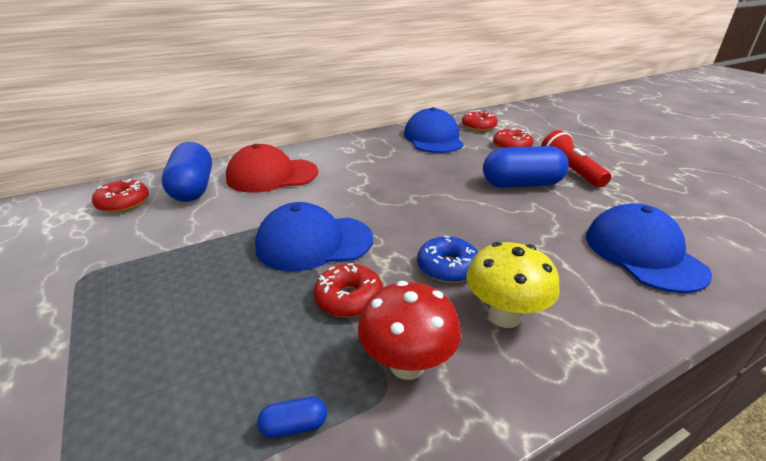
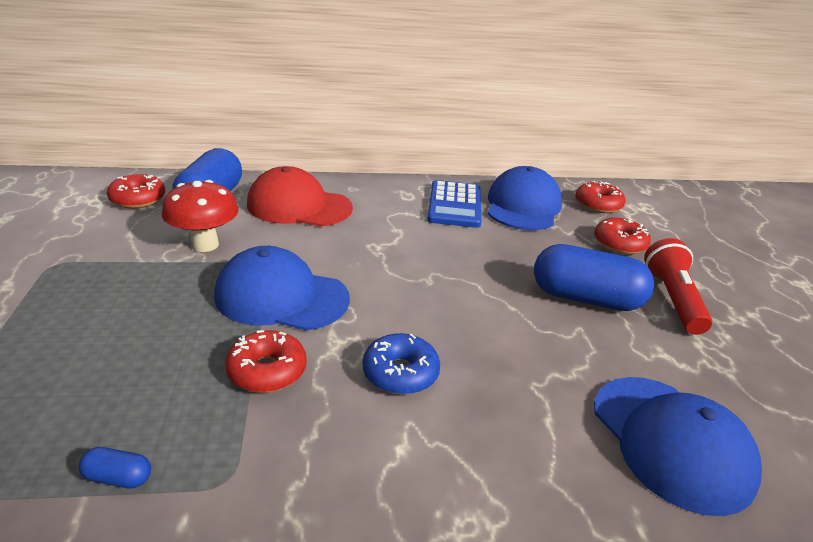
camera: 20 degrees right, 0 degrees up
red mushroom [358,281,461,380] -> red mushroom moved to [162,180,239,252]
yellow mushroom [466,242,560,328] -> none
blue cap [586,203,712,293] -> blue cap turned 150 degrees clockwise [594,377,762,516]
none -> blue calculator [427,180,481,228]

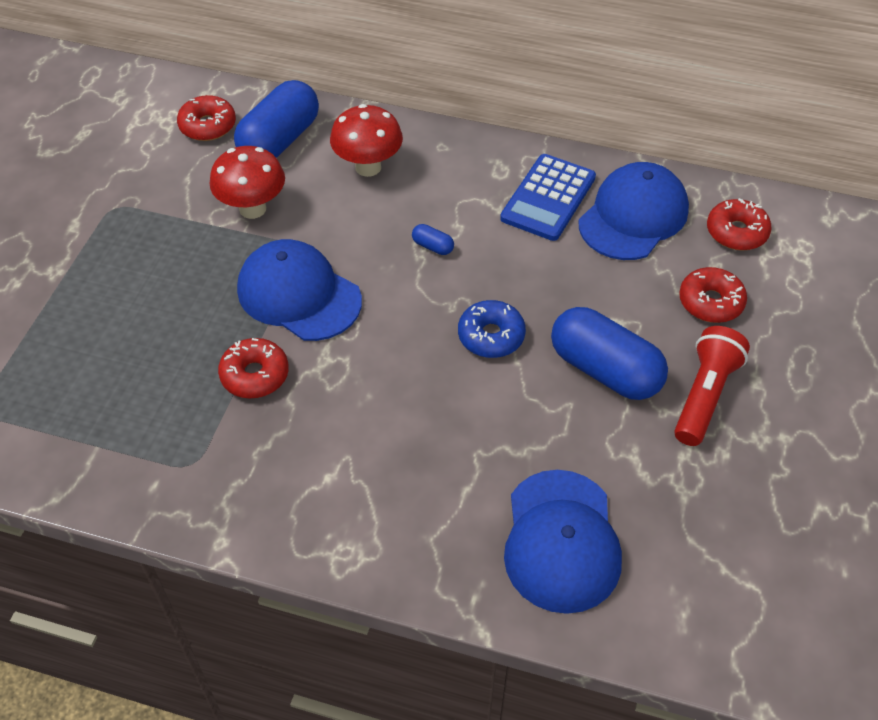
camera: 25 degrees right, 20 degrees up
blue capsule [79,447,151,489] -> blue capsule moved to [412,224,454,255]
red cap [247,166,353,227] -> red mushroom [330,104,403,177]
blue donut [363,333,440,395] -> blue donut moved to [458,300,526,358]

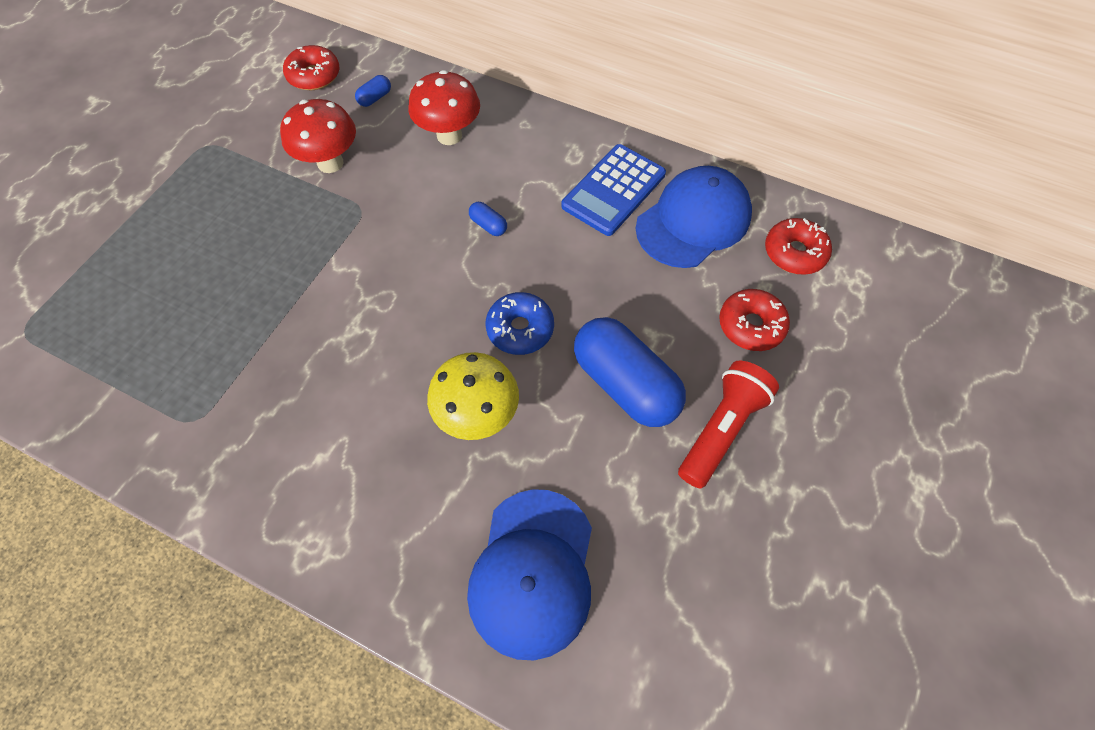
camera: 10 degrees right, 10 degrees up
red donut [218,338,289,399] -> none
blue capsule [234,80,319,158] -> blue capsule [355,75,391,107], size x0.40
blue cap [237,239,362,341] -> none
none -> yellow mushroom [427,352,519,440]

